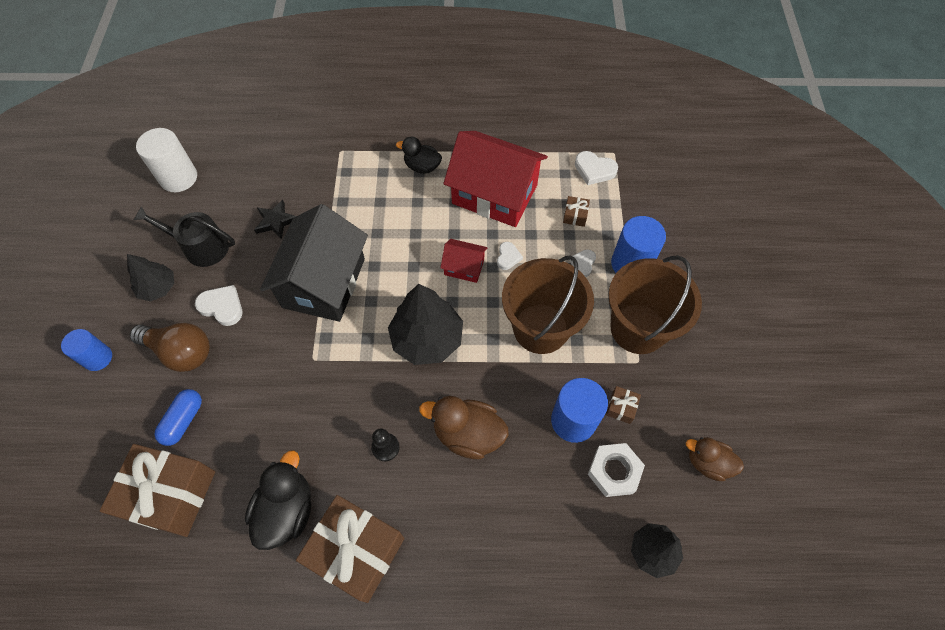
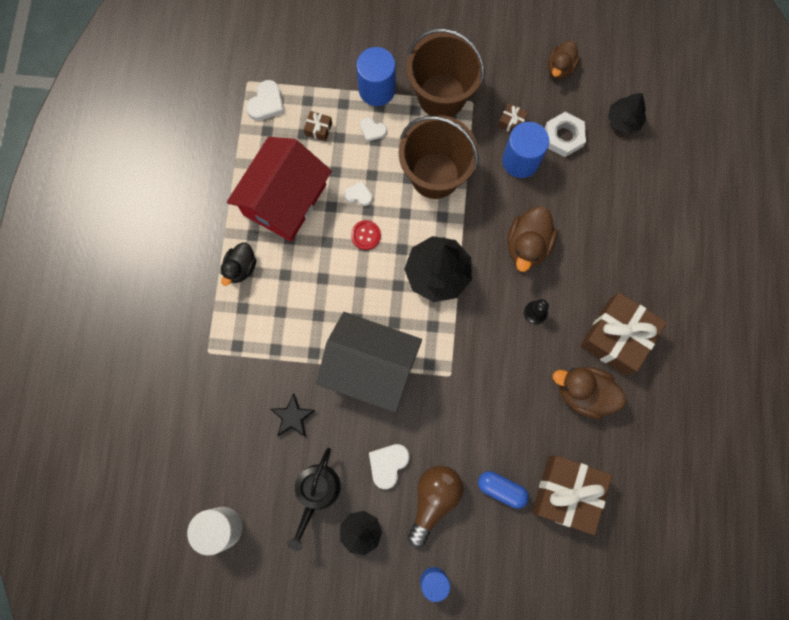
camera: 85 degrees left, 15 degrees up
black duck [245,450,311,550] -> brown duck [553,367,626,419]
red house [440,239,487,283] -> red button [351,220,381,250]

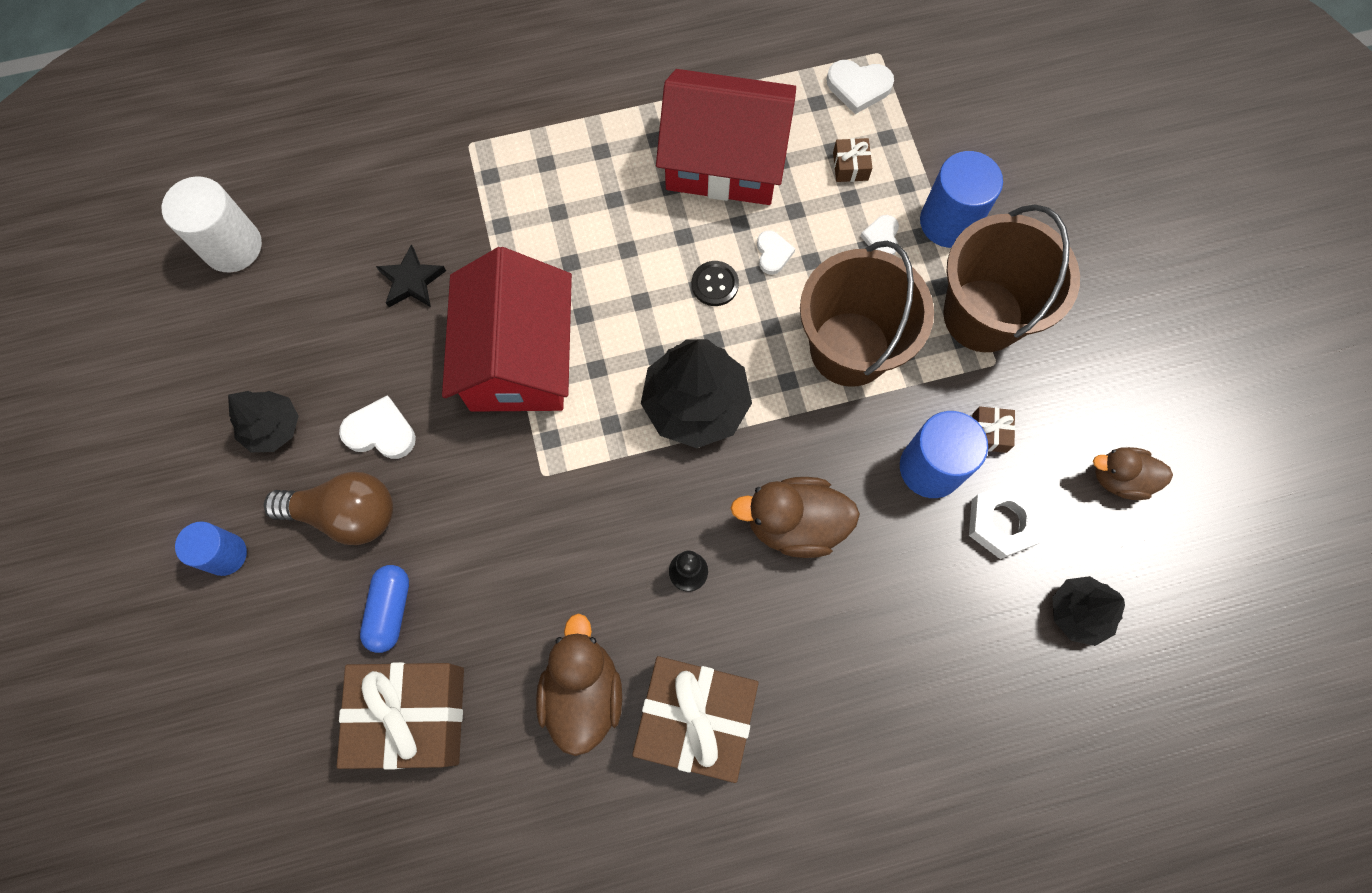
camera: 70 degrees right, 5 degrees down
black duck [221,242,256,286] -> none
black watering can [287,448,341,551] -> none
black house [316,312,422,413] -> red house [442,247,572,412]
red button [351,220,381,250] -> black button [692,261,739,306]

